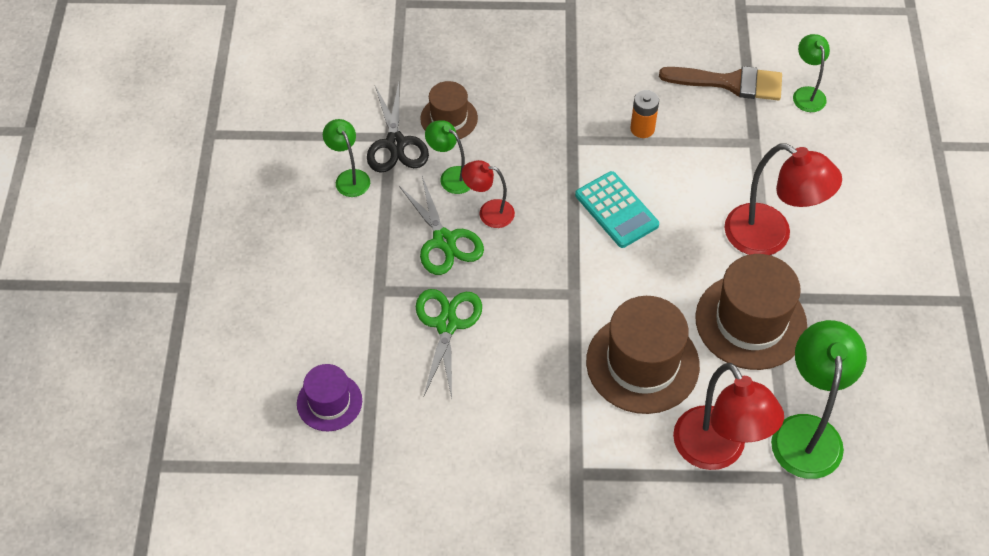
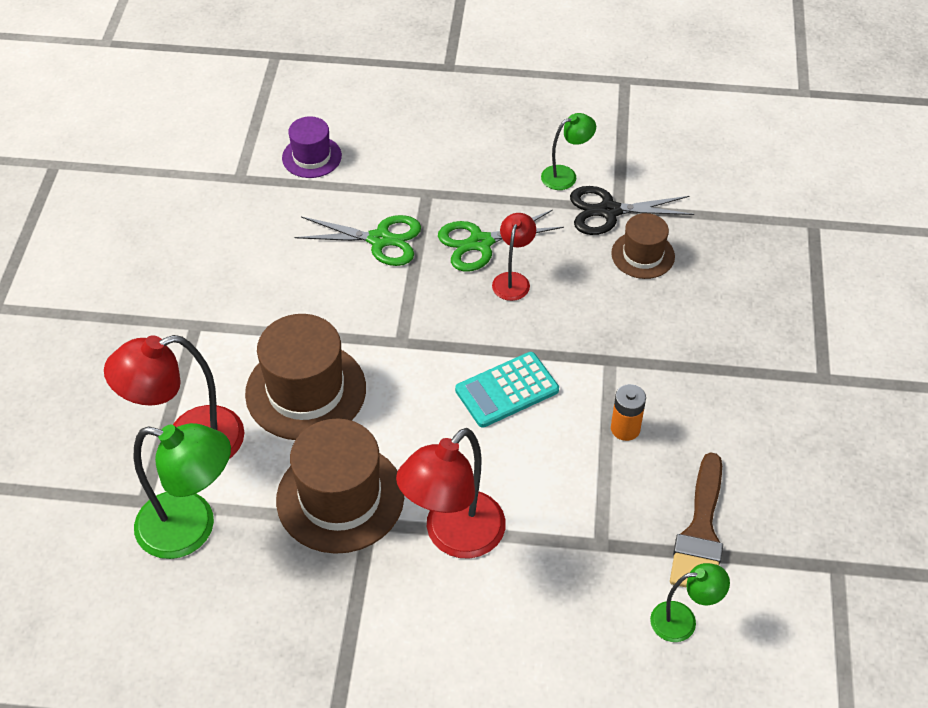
camera: 95 degrees right, 5 degrees down
green lamp [425,120,470,194] -> none

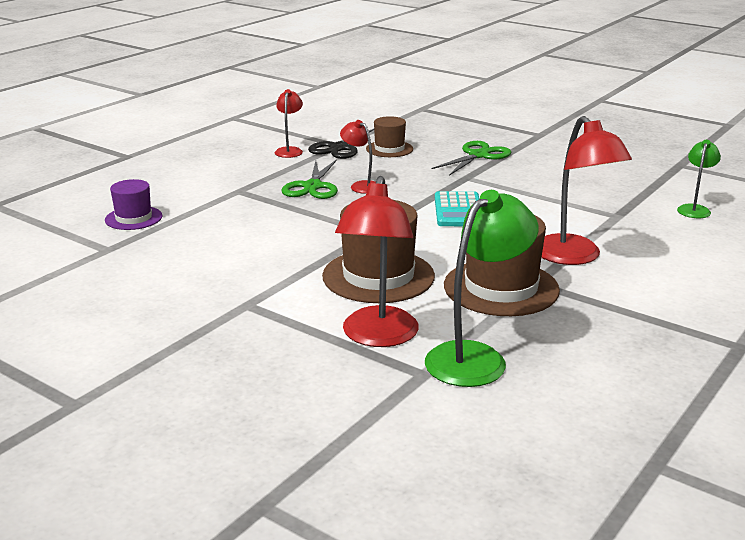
camera: 60 degrees left, 25 degrees down
green scissors [294,215,421,266] -> green scissors moved to [431,141,512,176]
green lamp [541,113,596,190] -> red lamp [275,89,303,158]
orange battery [611,384,646,441] -> none
brown brush [670,452,723,588] -> none

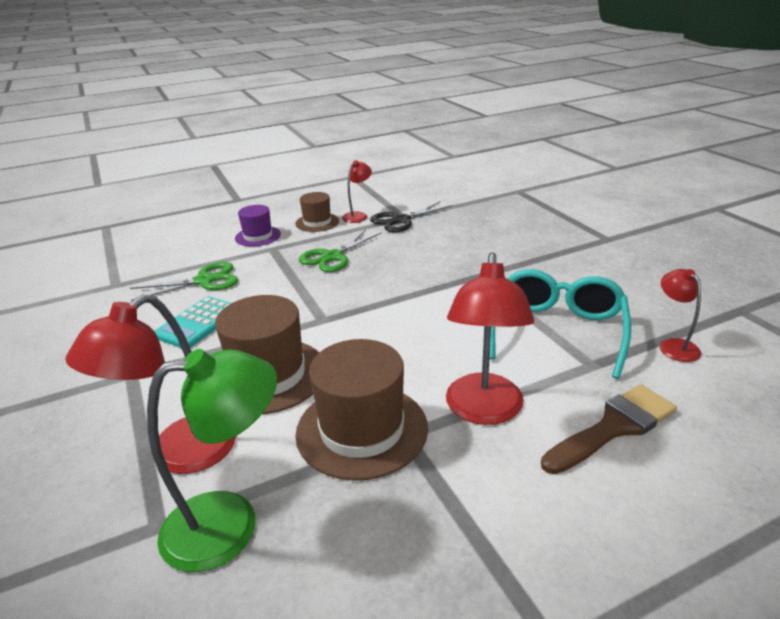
camera: 30 degrees right, 5 degrees up
purple hat [105,179,163,230] -> purple hat moved to [235,205,281,246]
red lamp [340,120,376,194] -> red lamp moved to [660,269,701,362]
brown hat [366,116,413,157] -> brown hat moved to [295,192,339,232]
green scissors [431,141,512,176] -> green scissors moved to [130,262,238,301]
turquoise calculator [435,191,479,226] -> turquoise calculator moved to [154,296,231,348]
green lamp [677,140,721,218] -> none
none -> turquoise glasses [490,269,631,379]
none -> brown brush [541,384,677,474]

